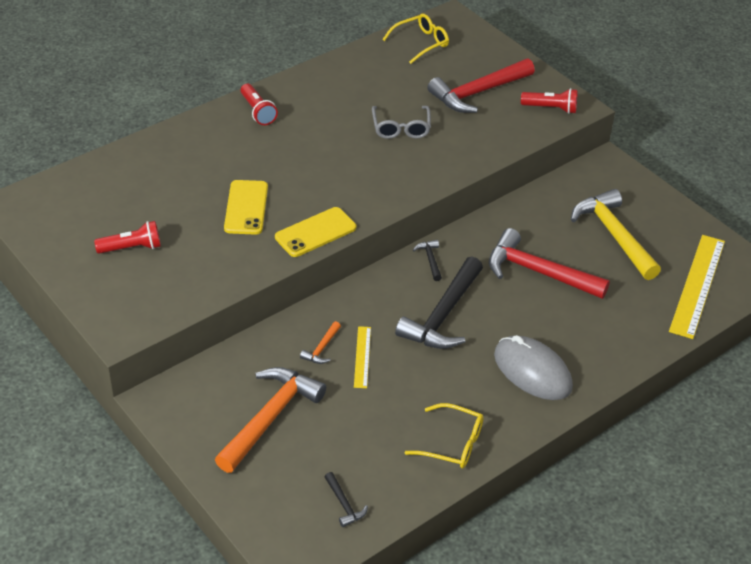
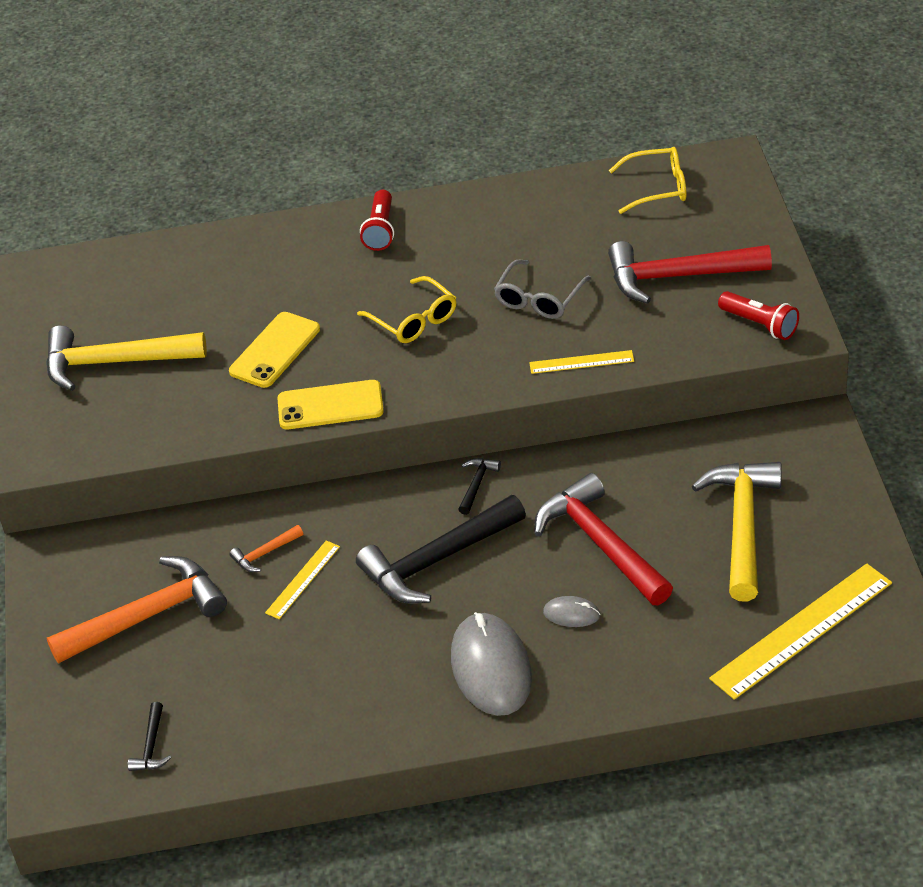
camera: 35 degrees right, 0 degrees up
red flashlight [94,221,161,254] -> yellow hammer [46,325,207,391]
yellow glasses [404,403,484,468] -> yellow glasses moved to [357,276,456,343]
none -> yellow ruler [529,350,634,374]
none -> grey mouse [543,596,601,627]

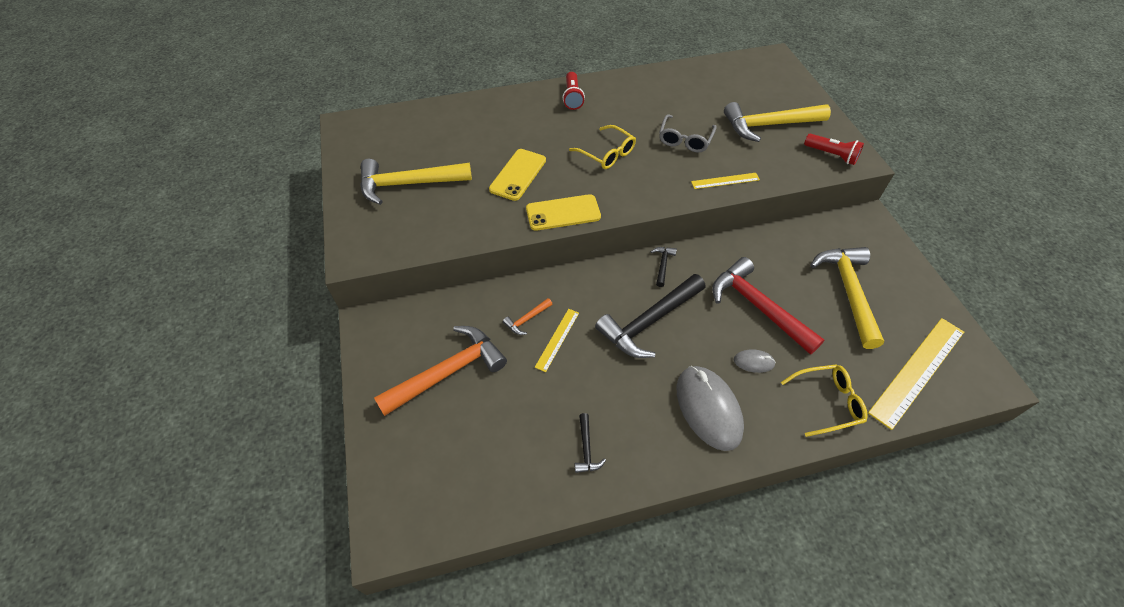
camera: 10 degrees left, 10 degrees up
black hammer [128,702,172,771] -> black hammer moved to [575,413,606,473]
red hammer [608,241,772,304] -> yellow hammer [724,102,831,142]
yellow glasses [609,147,687,214] -> yellow glasses moved to [781,364,868,437]

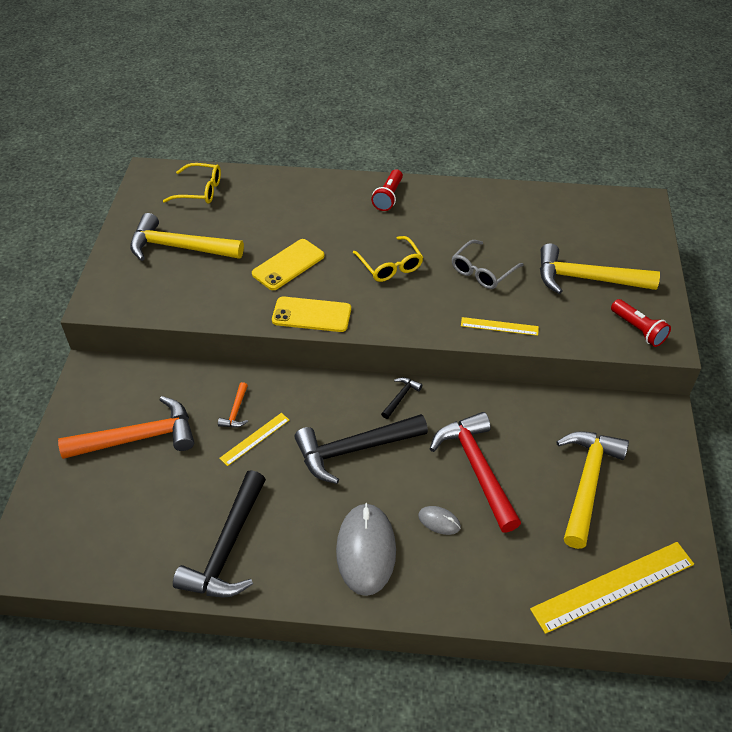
camera: 20 degrees right, 5 degrees down
orange hammer [503,298,552,335] -> orange hammer turned 60 degrees counterclockwise [218,382,248,428]
black hammer [575,413,606,473] -> black hammer [173,470,266,598], size x2.30
yellow glasses [781,364,868,437] -> yellow glasses moved to [163,163,221,204]

